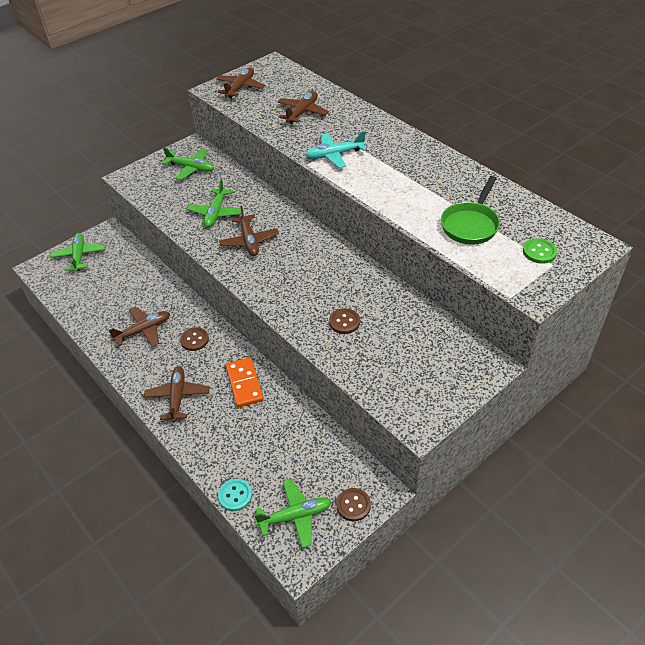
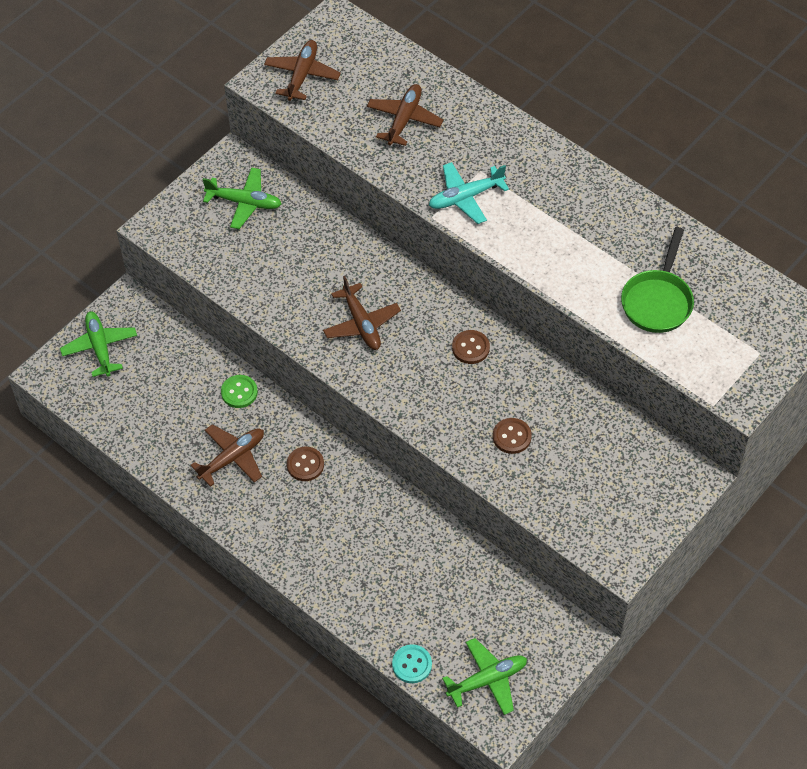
camera: 10 degrees left, 10 degrees up
brown plane [144,366,209,422] -> none
green plane [187,179,244,227] -> none
orange domino [226,358,264,408] -> none
brown button [336,488,371,521] -> brown button moved to [452,330,490,364]
green button [523,238,557,264] -> green button moved to [221,375,258,408]

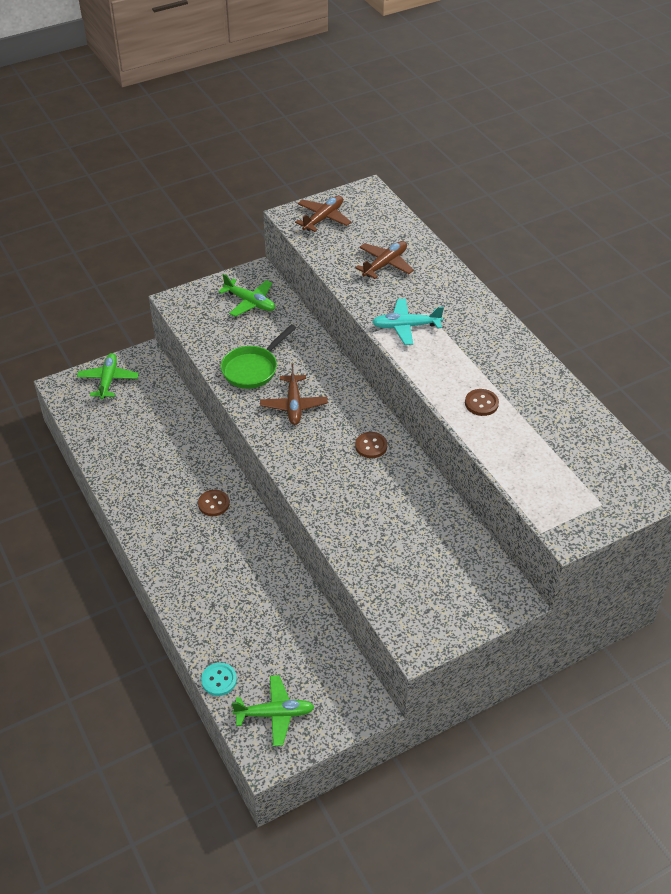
camera: 20 degrees right, 10 degrees down
brown plane [191,424,264,487] -> none
green button [221,375,258,408] -> none
brown button [493,418,532,454] -> brown button moved to [465,389,499,416]
green pan [621,227,694,333] -> green pan moved to [221,324,296,389]

